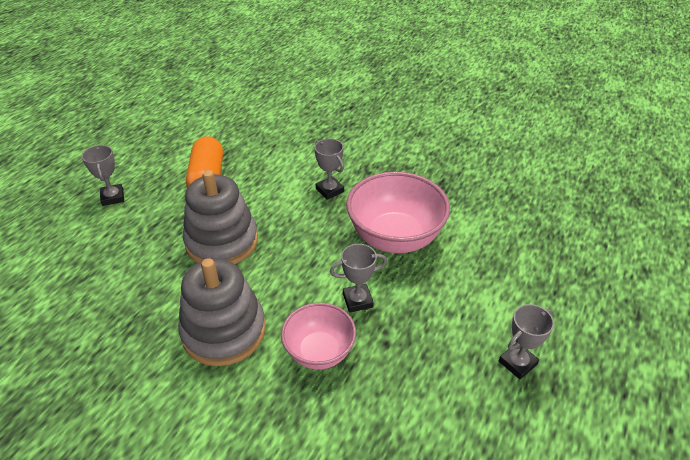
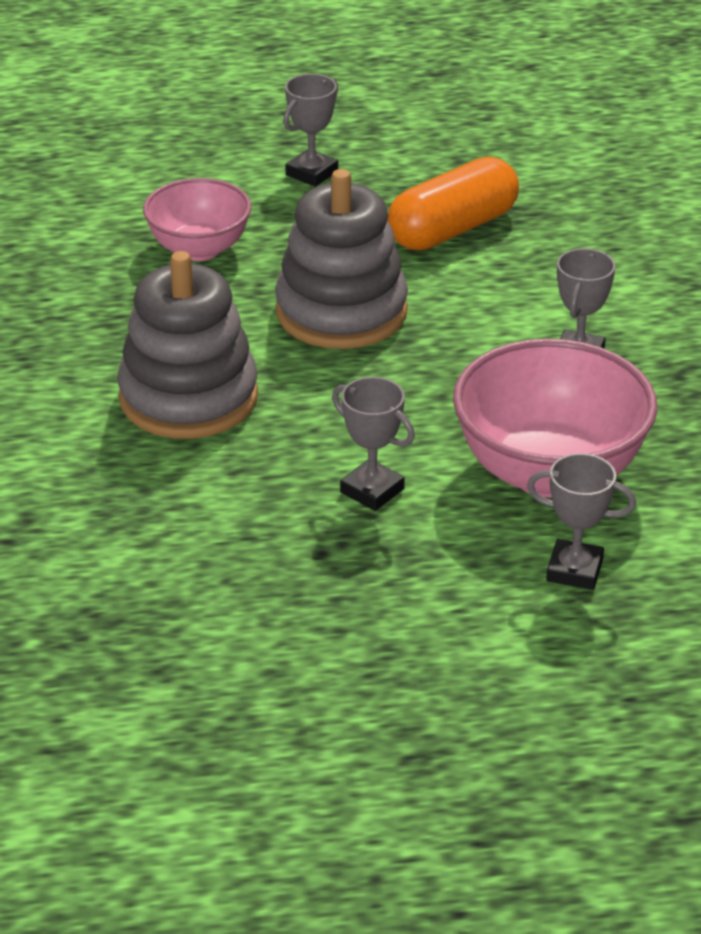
camera: 55 degrees right, 5 degrees down
pink bowl [281,303,356,370] -> pink bowl moved to [143,178,251,261]
grey trophy [499,304,554,379] -> grey trophy moved to [527,453,636,590]

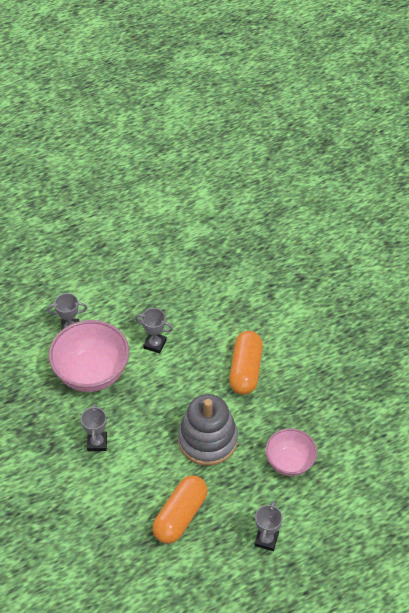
camera: 160 degrees right, 15 degrees up
grey stacking toy [117,251,258,439] -> orange capsule [229,331,263,395]

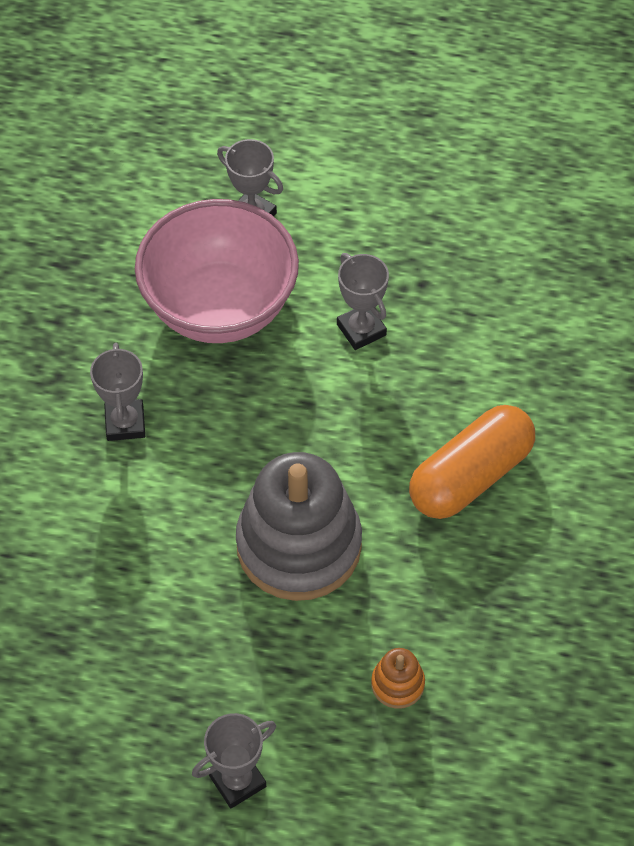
camera: 40 degrees right, 5 degrees up
grey trophy [81,404,107,451] -> grey trophy turned 45 degrees counterclockwise [90,343,145,441]
orange capsule [152,475,208,544] -> none
pink bowl [265,428,317,476] -> orange stacking toy [371,648,425,709]

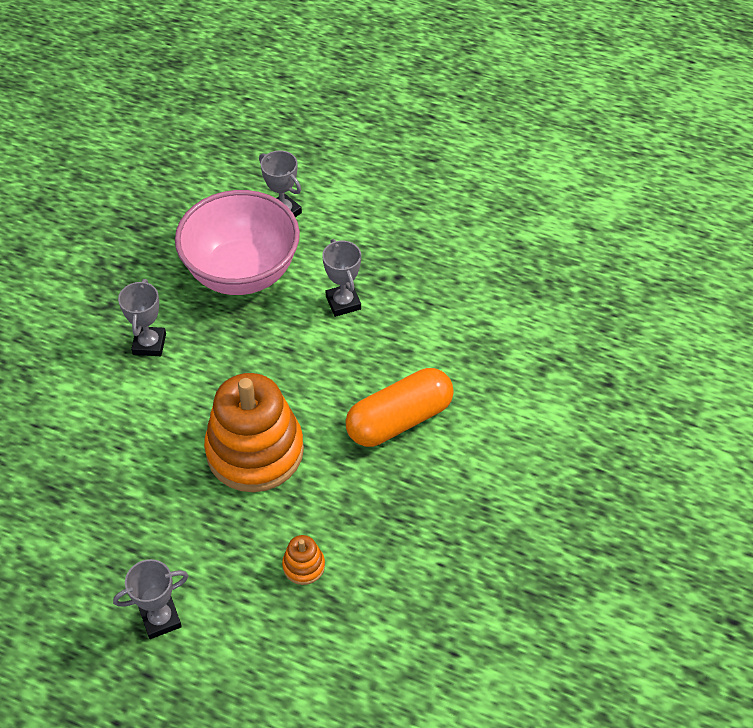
camera: 10 degrees right, 5 degrees down
grey stacking toy [236,452,362,601] -> orange stacking toy [204,373,304,492]

